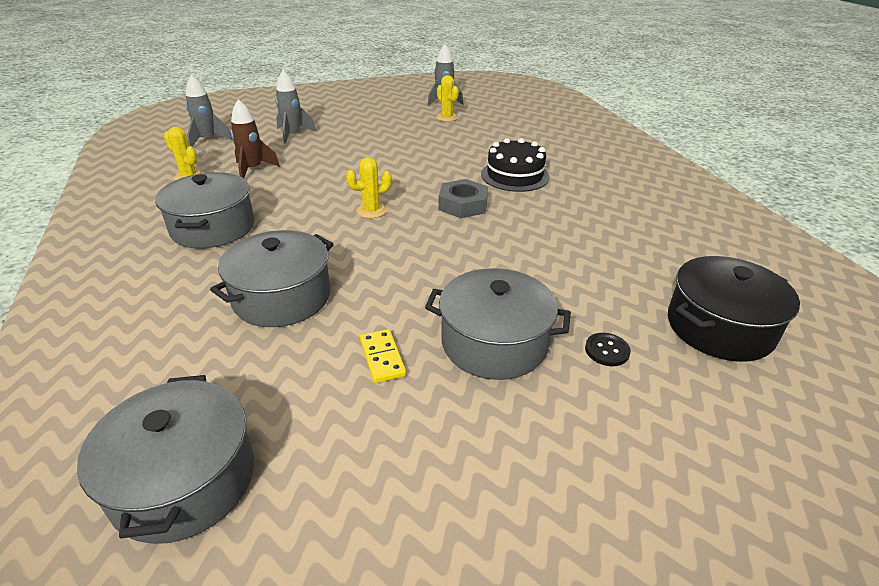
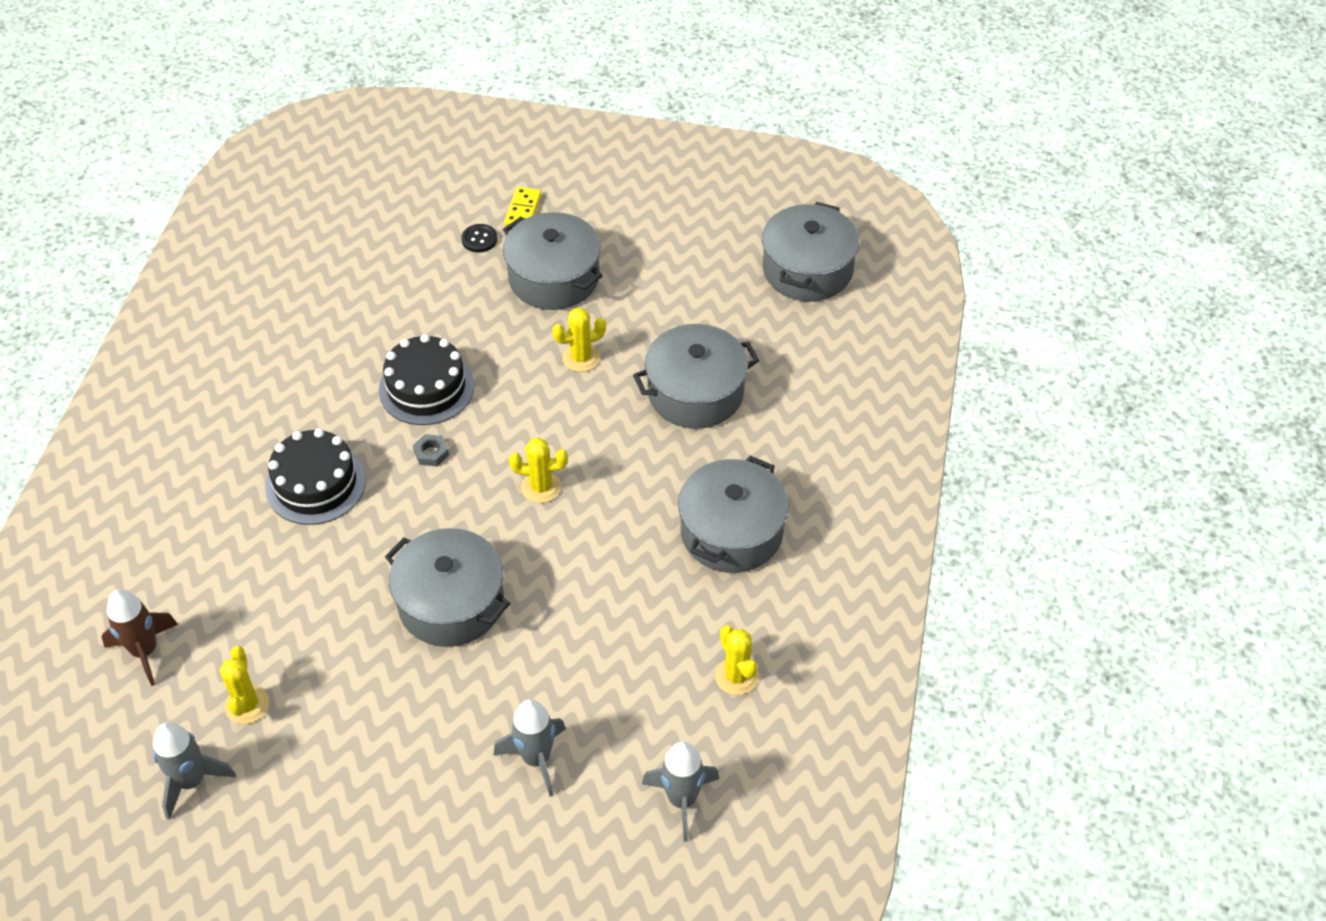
camera: 150 degrees left, 15 degrees up
brown rocket [231,99,280,178] -> brown rocket moved to [101,589,178,686]
yellow domino [360,329,406,383] -> yellow domino moved to [504,187,541,226]
grey nut [438,179,488,218] -> grey nut [413,434,449,466], size x0.51
black pot [668,256,800,362] -> none
none -> black cake [379,334,474,425]
none -> grey pot [385,528,510,647]
none -> yellow cactus [552,308,606,372]

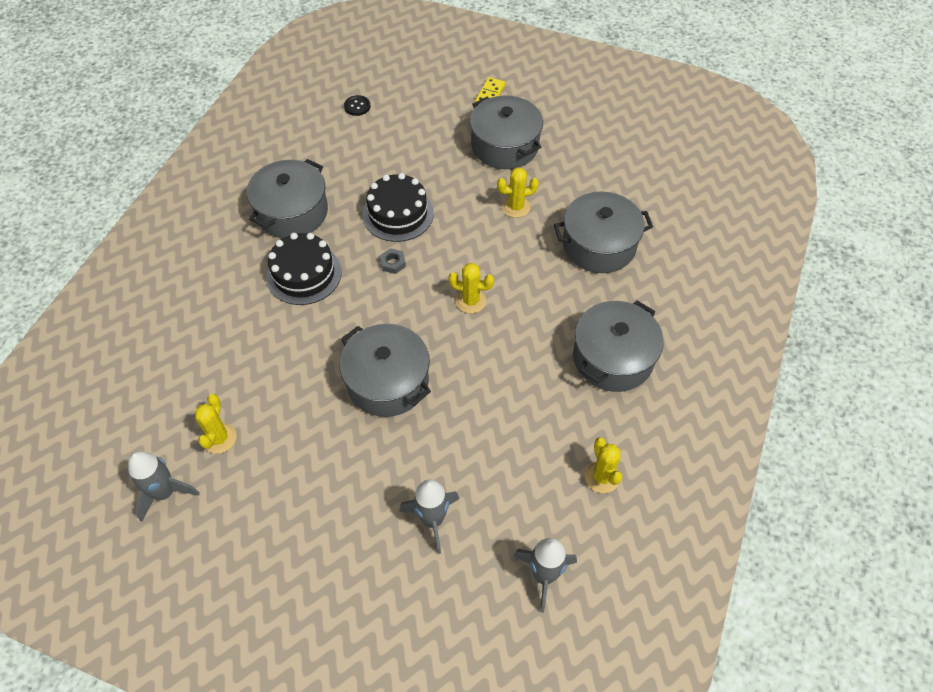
camera: 10 degrees right, 5 degrees up
brown rocket [101,589,178,686] -> none
black button [461,224,498,252] -> black button moved to [344,95,370,116]
grey pot [762,202,859,301] -> grey pot moved to [247,159,328,238]

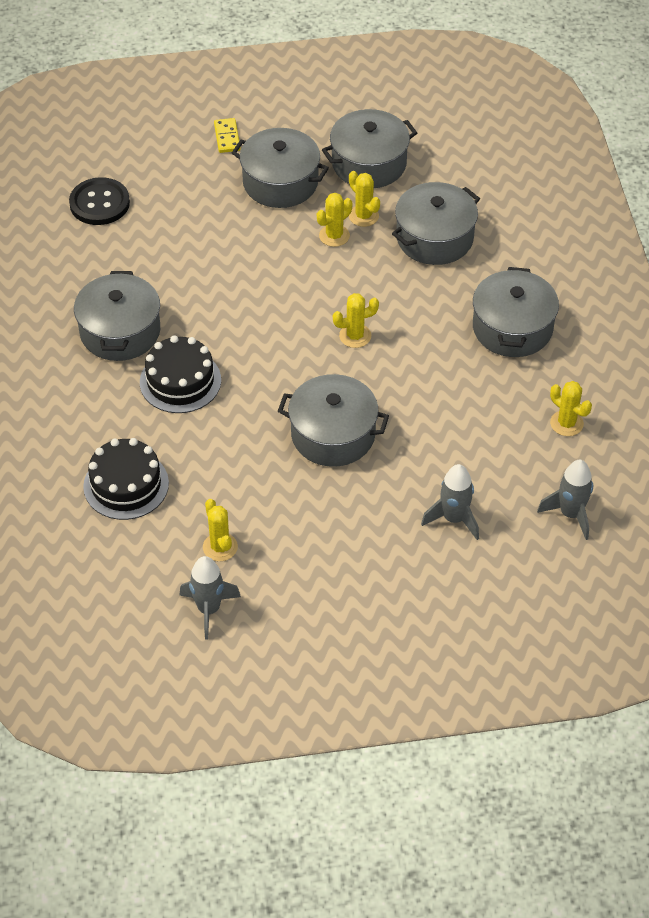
camera: 30 degrees left, 5 degrees down
black button [344,95,370,116] -> black button [69,177,130,225], size x1.95
black cake [363,173,434,242] -> black cake moved to [83,438,169,520]
grey nut [380,248,406,274] -> none
none -> grey pot [322,109,417,188]
none -> yellow cactus [349,171,380,227]

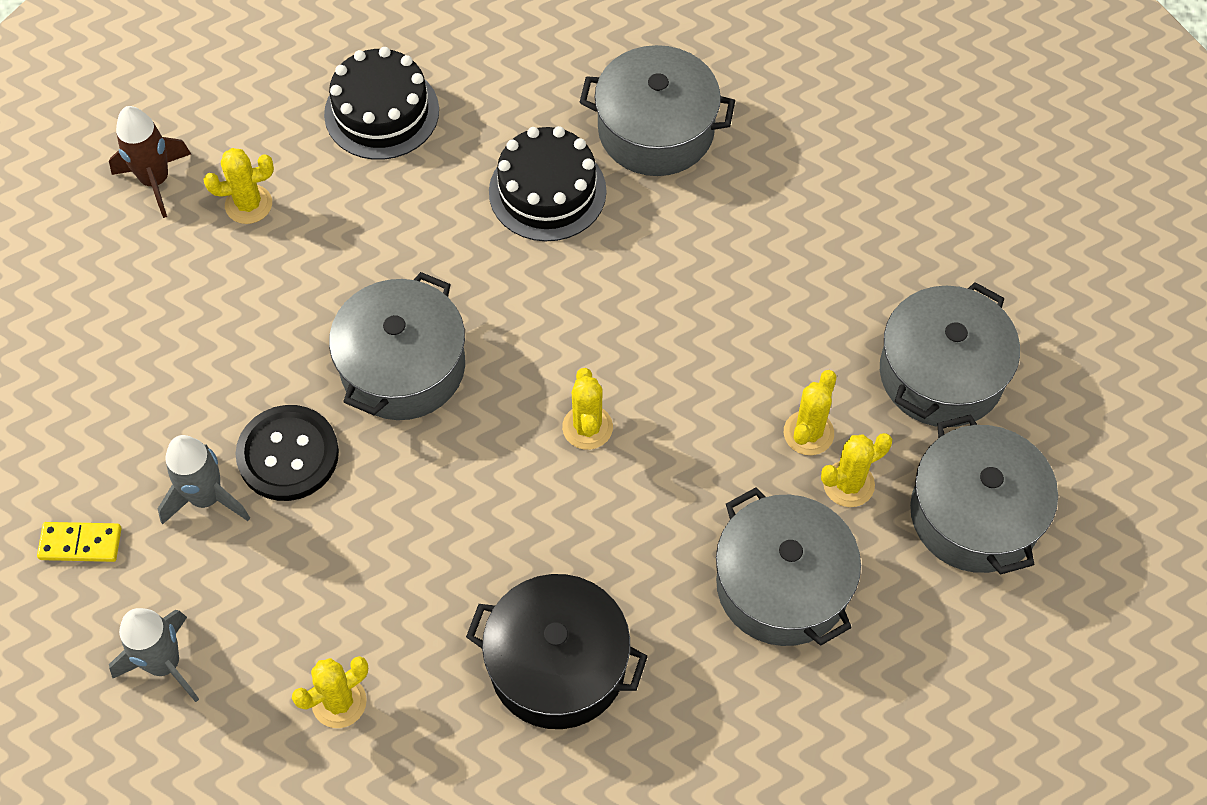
camera: 100 degrees right, 10 degrees up
black button [69,177,130,225] -> black button moved to [235,405,339,501]
grey rocket [180,556,241,640] -> brown rocket [109,106,191,218]
yellow domino [214,118,241,153] -> yellow domino moved to [37,522,121,562]
yellow cactus [317,193,353,247] -> yellow cactus turned 60 degrees clockwise [784,370,837,455]
grey pot [473,267,559,357] -> black pot [466,574,648,729]

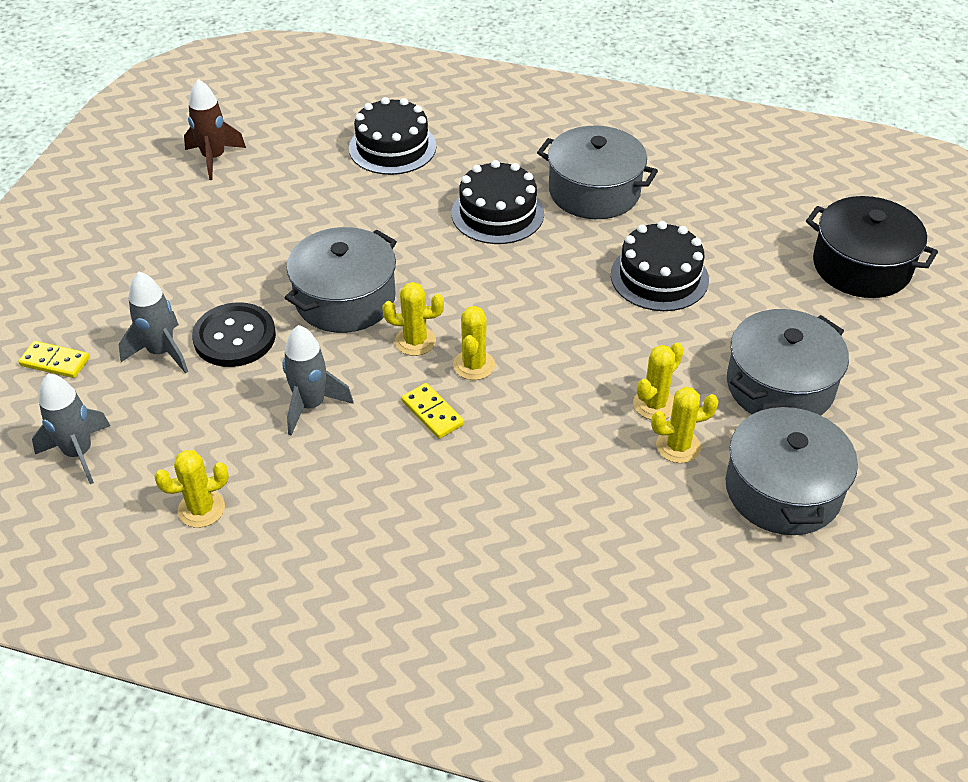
camera: 15 degrees right, 15 degrees down
yellow cactus [204,148,274,224] -> yellow cactus moved to [382,282,444,356]
black pot [466,574,648,729] -> black pot moved to [806,196,938,298]
grey pot [716,487,861,646] -> none
none -> grey rocket [282,325,353,436]
none -> yellow domino [401,383,464,439]
none -> black cake [611,221,709,311]

